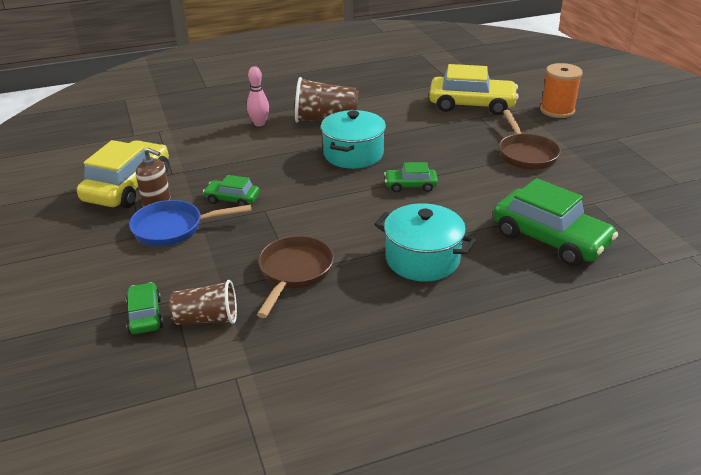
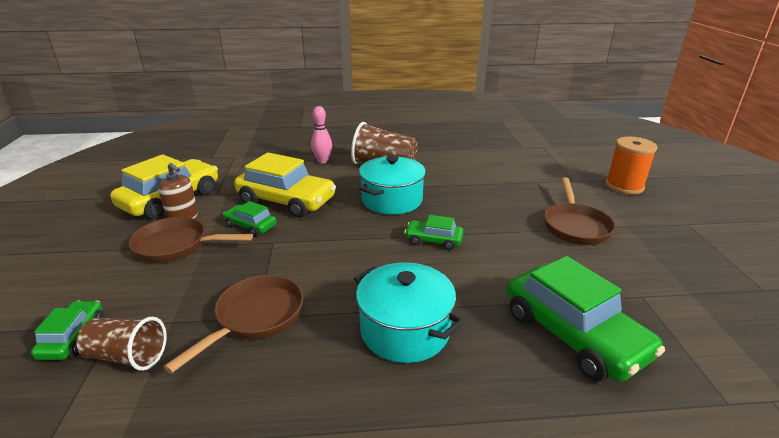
camera: 15 degrees right, 5 degrees down
blue pan [129,200,252,246] -> brown pan [129,217,253,263]
yellow car [429,64,519,115] -> yellow car moved to [234,153,336,218]

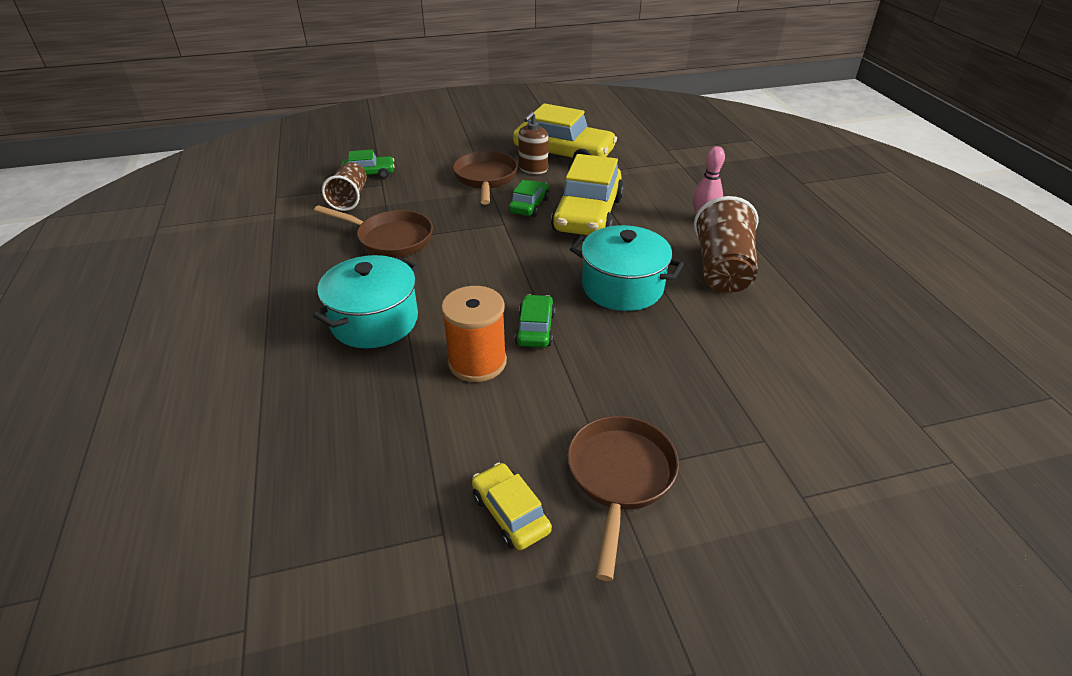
camera: 80 degrees right, 10 degrees up
green car [507,256,665,382] -> none
brown pan [544,177,615,245] -> brown pan turned 105 degrees clockwise [567,416,679,581]
orange spool [605,137,657,194] -> orange spool moved to [441,286,507,382]
none -> yellow car [472,463,552,550]

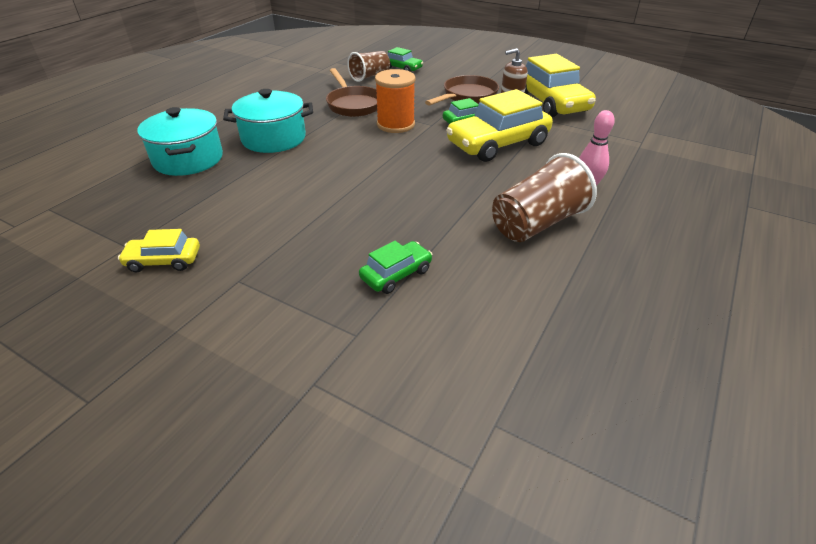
camera: 45 degrees right, 0 degrees up
orange spool [441,286,507,382] -> orange spool moved to [375,69,415,133]
yellow car [472,463,552,550] -> yellow car turned 105 degrees counterclockwise [118,229,200,273]
green car [515,294,555,348] -> green car moved to [359,241,432,294]
brown pan [567,416,679,581] -> none
turquoise pot [570,225,684,311] -> turquoise pot moved to [137,107,223,176]

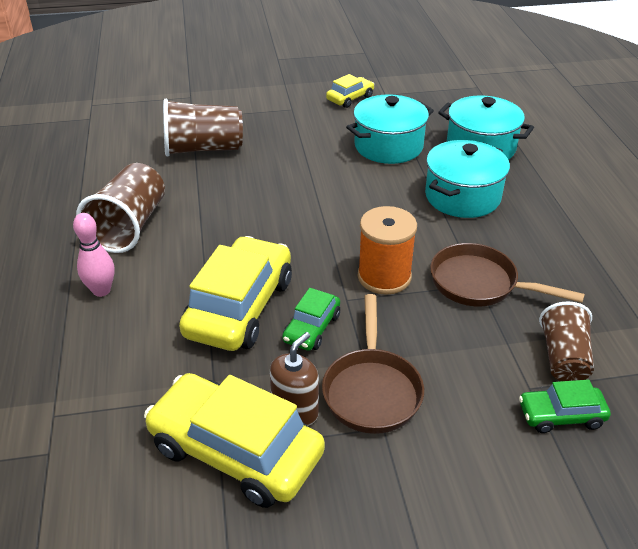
camera: 140 degrees right, 0 degrees up
green car [359,241,432,294] -> brown cup [163,99,243,156]
none -> turquoise pot [346,94,434,164]

